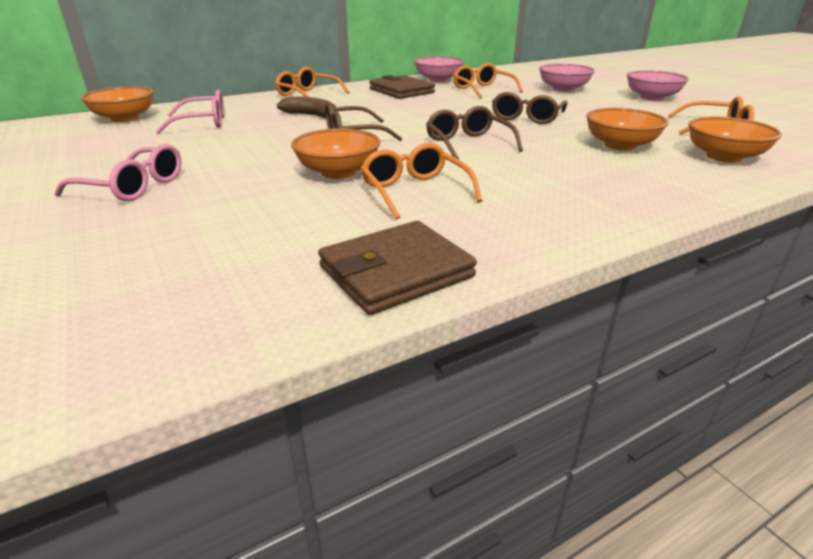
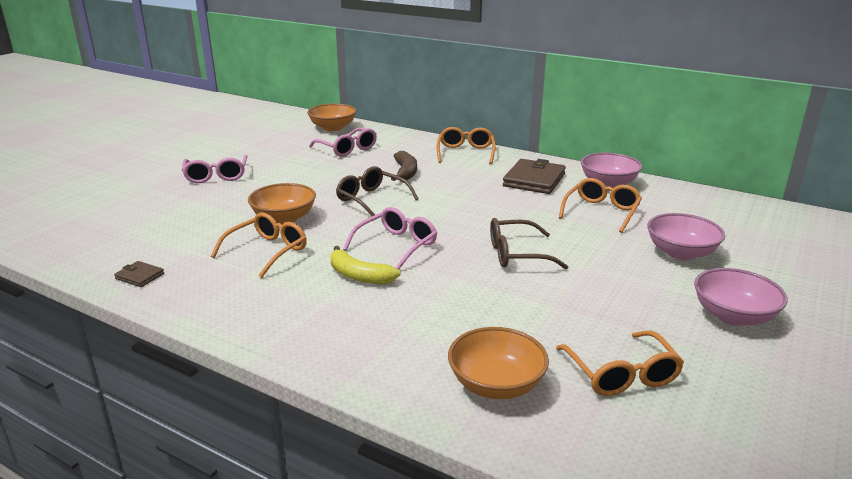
camera: 60 degrees right, 5 degrees down
brown wallet [318,221,477,315] -> brown wallet [114,261,164,287], size x0.48
brown glasses [426,106,523,160] -> pink glasses [343,207,437,270]
orange bowl [586,108,669,151] -> none
none -> yellow banana [330,246,401,284]

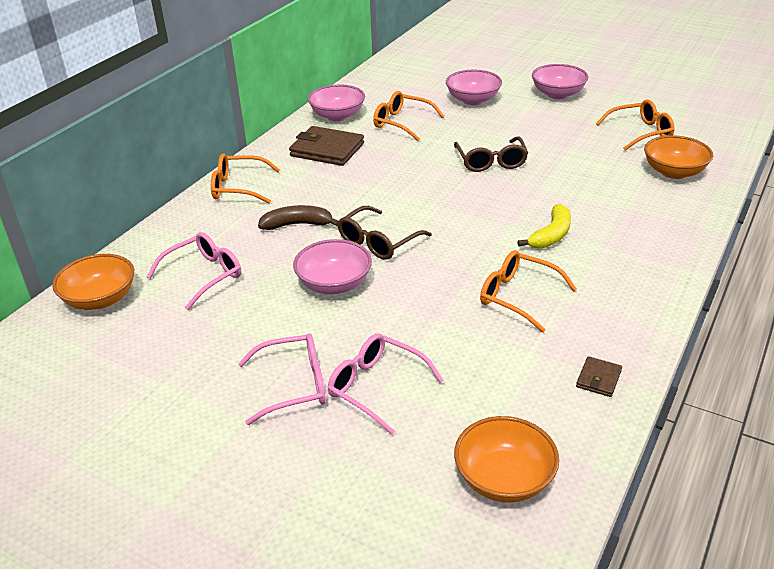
camera: 90 degrees left, 10 degrees up
orange bowl [248,183,316,224] -> orange bowl moved to [454,416,559,503]
pink glasses [343,207,437,270] -> pink glasses moved to [328,333,444,435]
none -> pink bowl [293,239,372,294]

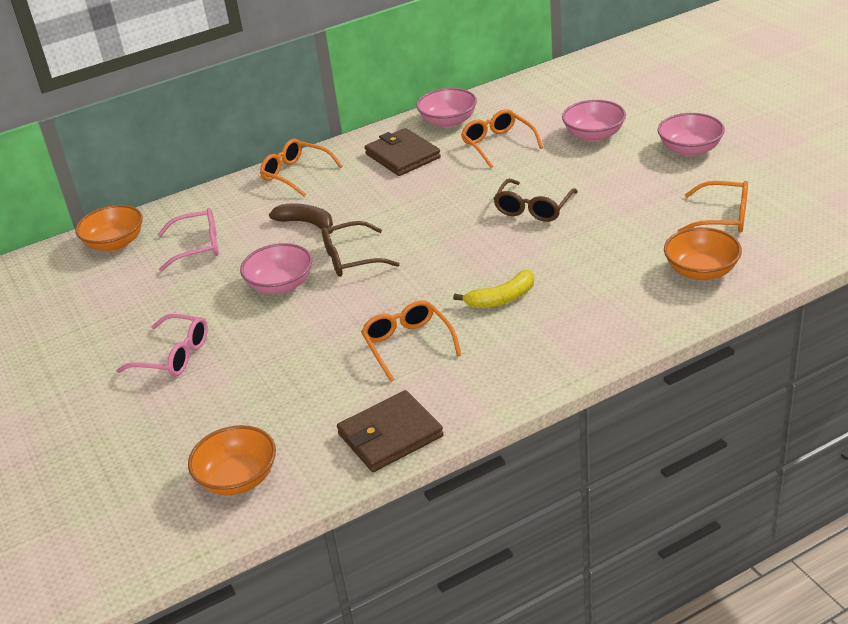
camera: 35 degrees right, 0 degrees up
pink glasses [328,333,444,435] -> none
brown wallet [576,356,622,397] -> brown wallet [337,390,444,472], size x2.09

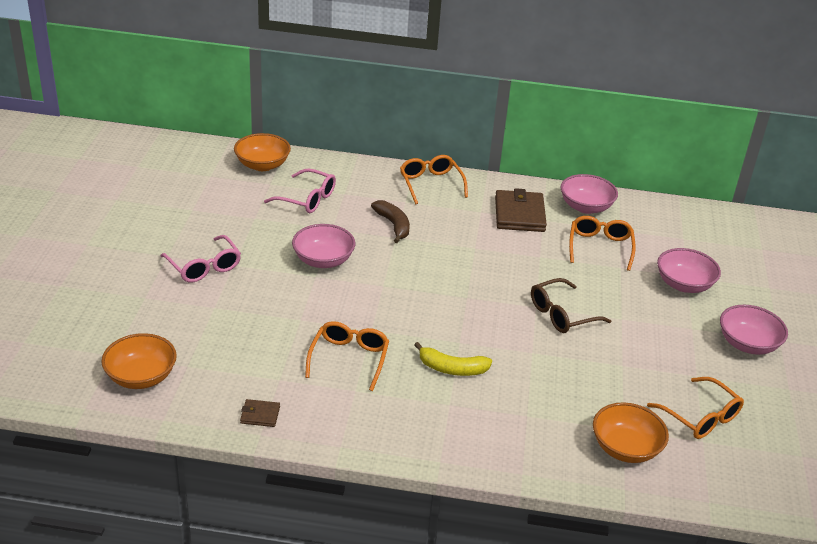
camera: 30 degrees right, 0 degrees up
brown glasses [322,221,400,277] -> none
brown wallet [337,390,444,472] -> brown wallet [240,399,280,427], size x0.48

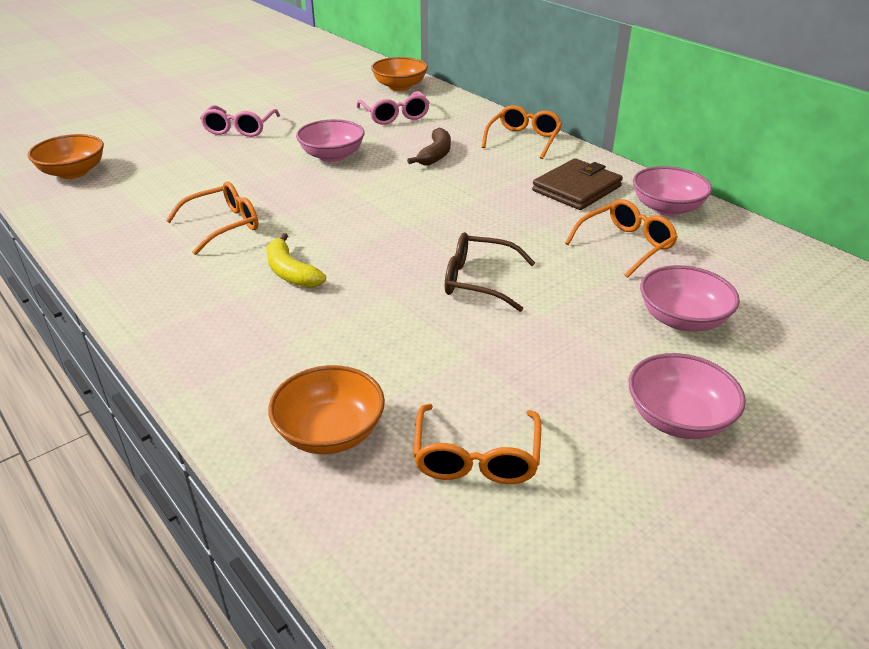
camera: 45 degrees right, 0 degrees up
brown wallet [240,399,280,427] -> none

